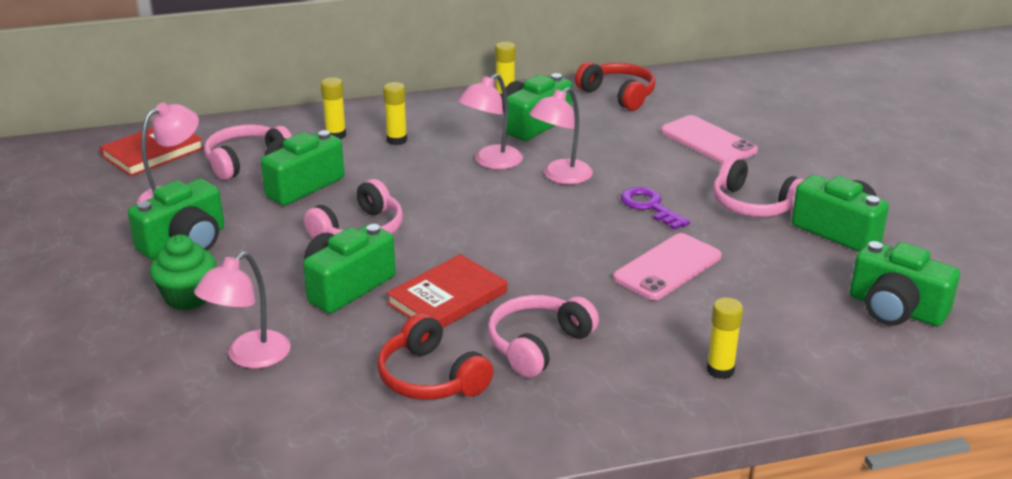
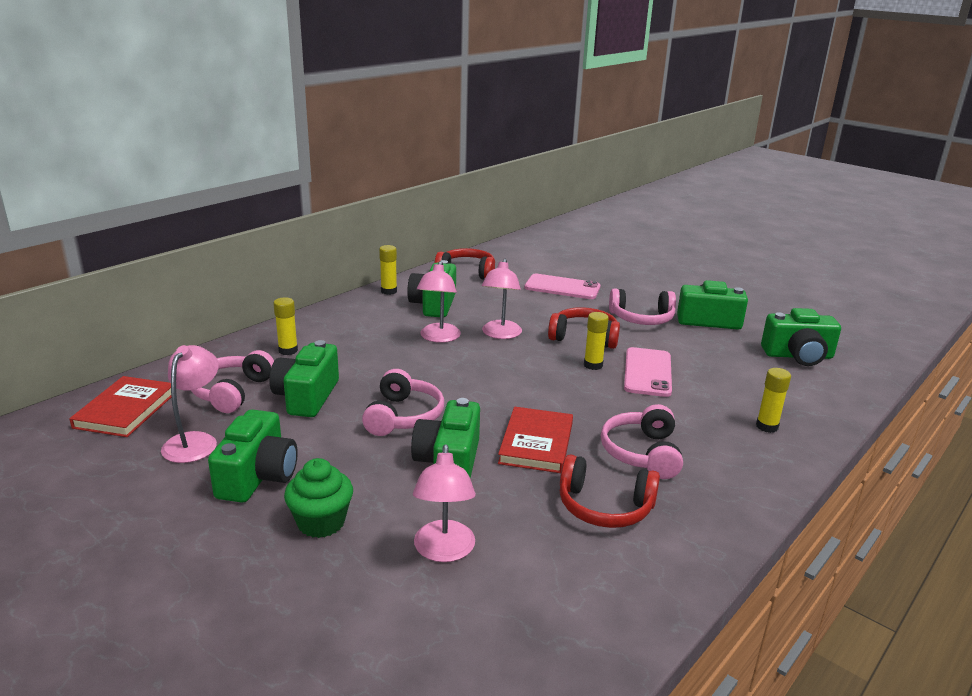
camera: 35 degrees left, 5 degrees down
yellow glue stick [383,82,407,145] -> yellow glue stick moved to [584,312,609,370]
purple key [621,187,690,230] -> red headphones [548,307,620,349]

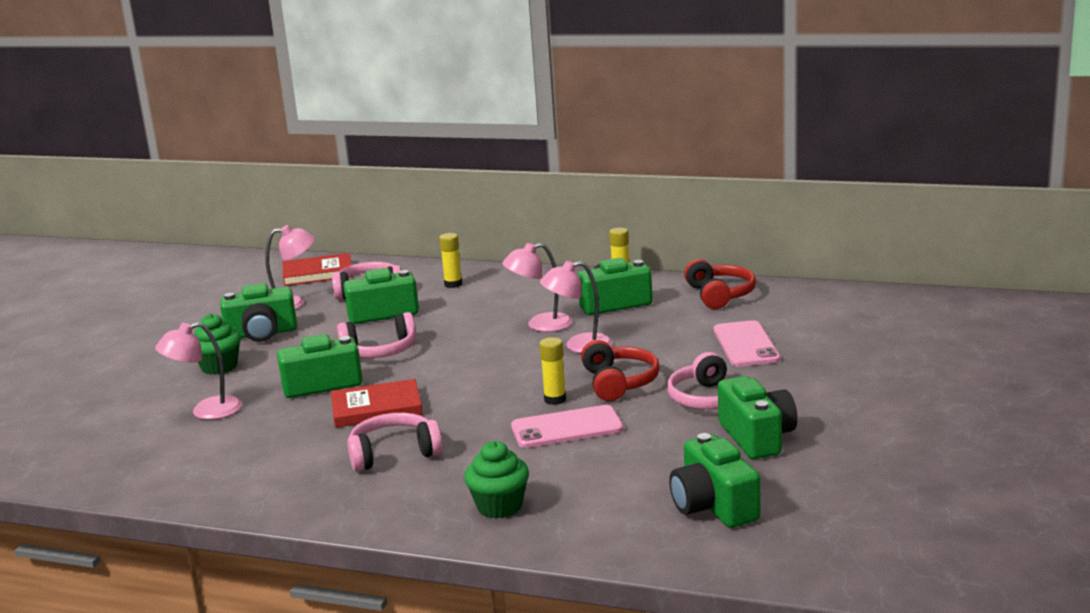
camera: 70 degrees right, 5 degrees down
red headphones [560,454,660,528] -> none
yellow glue stick [756,368,791,433] -> green cupcake [464,441,529,518]

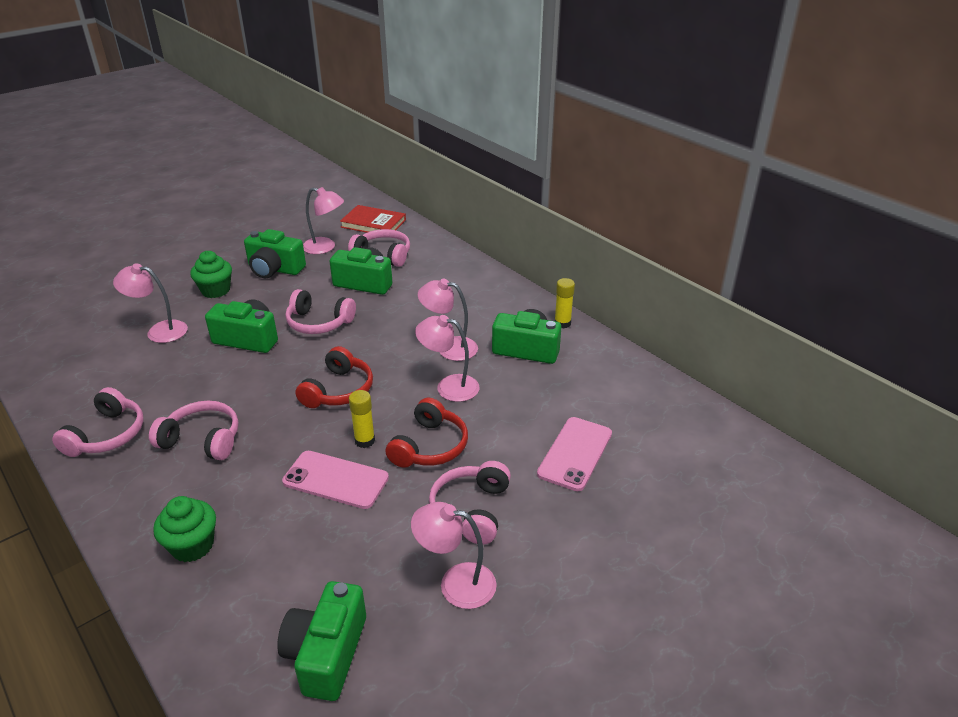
camera: 30 degrees right, 15 degrees up
red book [331,379,423,428] -> none
yellow glue stick [439,233,462,288] -> none
red headphones [684,259,756,309] -> red headphones moved to [295,346,373,408]
green camera [718,376,798,459] -> pink lamp [411,502,497,609]
none -> pink headphones [52,387,144,457]

